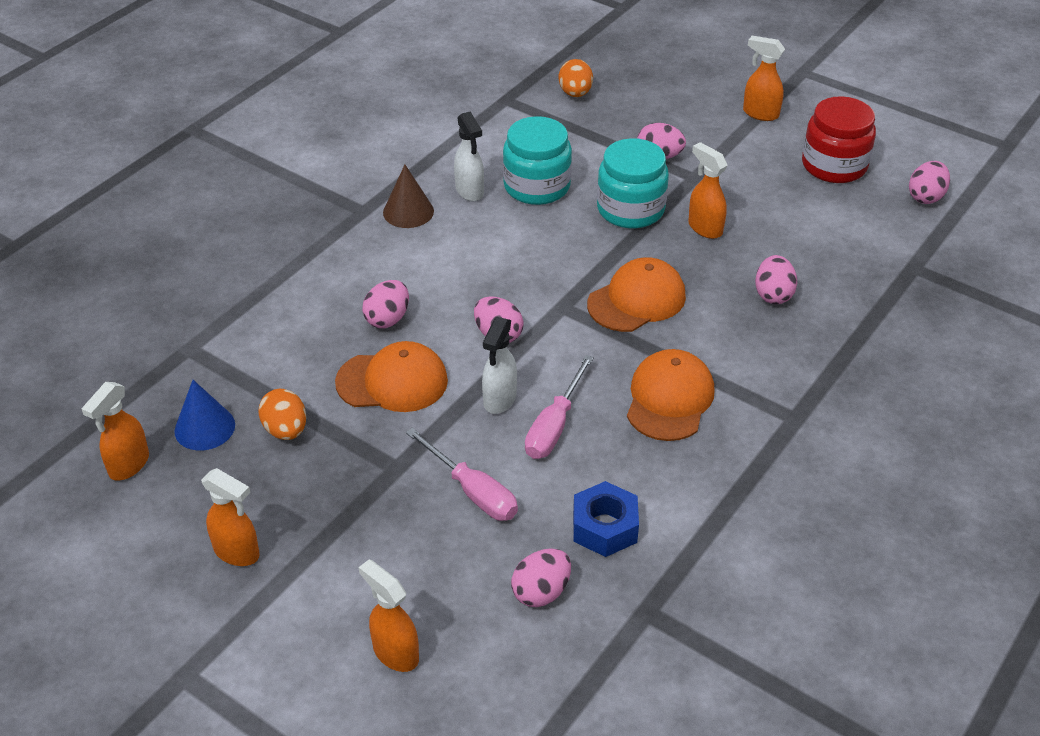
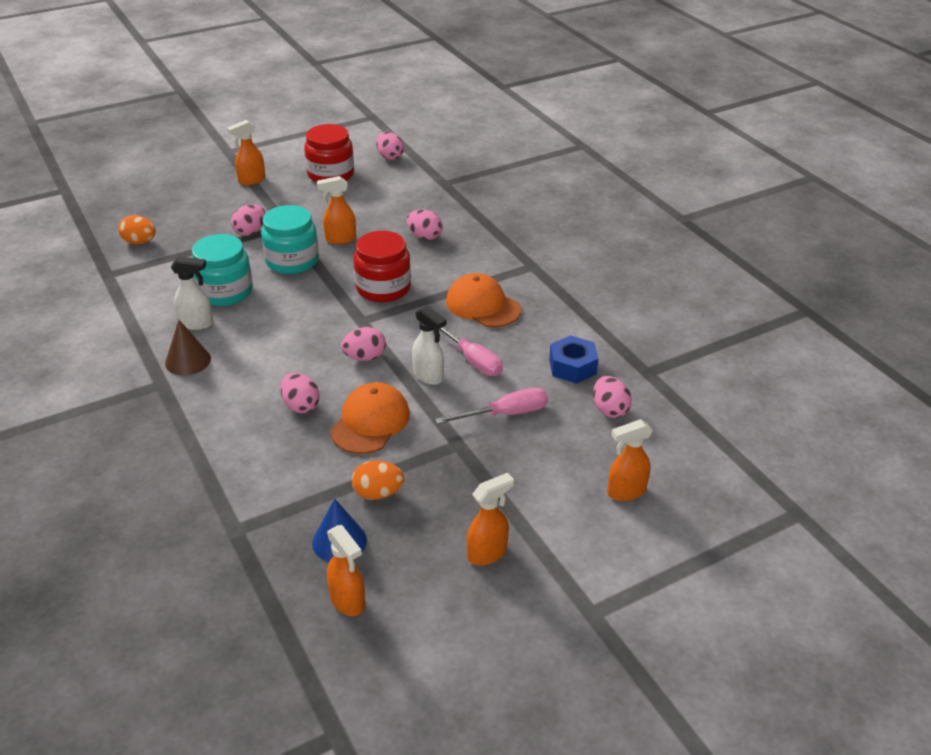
camera: 65 degrees left, 5 degrees down
orange cap [587,257,686,332] -> red jar [354,231,411,302]

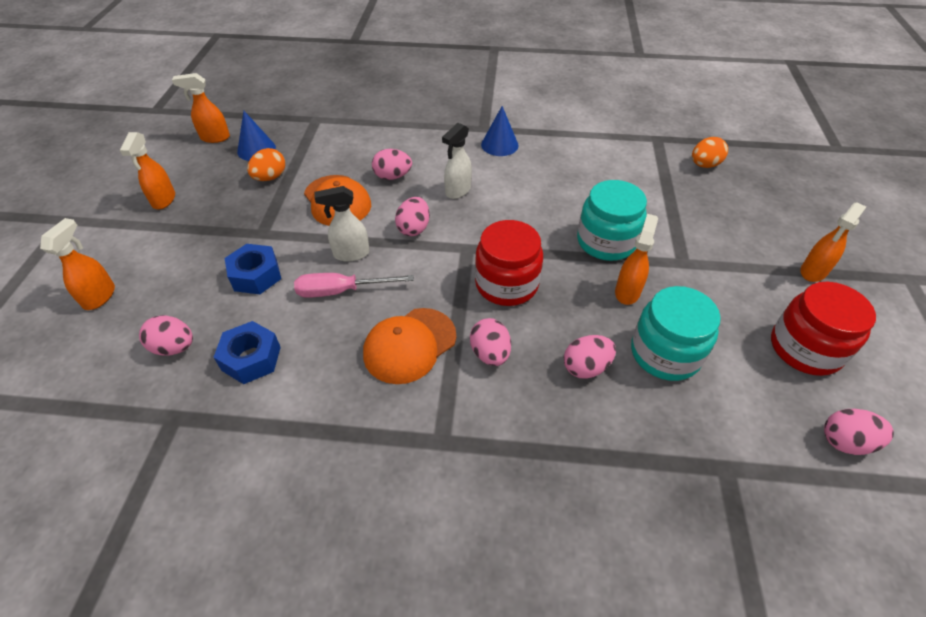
camera: 125 degrees right, 10 degrees up
brown cone [165,320,211,375] -> blue cone [481,106,518,156]
white spray bottle [171,256,213,330] -> white spray bottle moved to [442,123,472,199]
turquoise jar [192,234,253,306] -> turquoise jar moved to [631,286,721,381]
orange spray bottle [227,120,265,186] -> orange spray bottle turned 135 degrees counterclockwise [800,202,866,282]
pink egg [231,204,266,236] -> pink egg moved to [470,318,511,366]
pink screwdriver [435,388,548,424] -> blue nut [225,244,281,294]
orange cap [446,273,521,327] -> orange cap turned 150 degrees clockwise [363,308,456,384]

